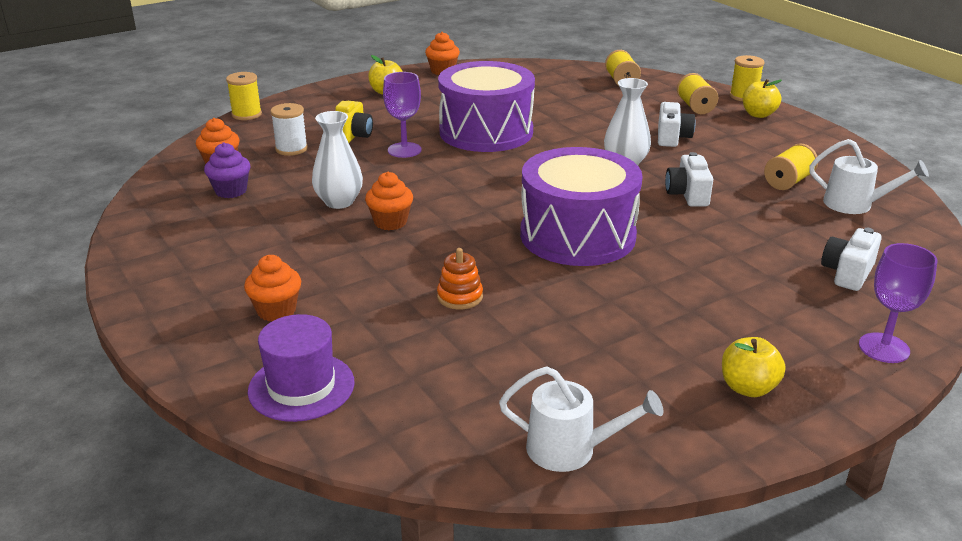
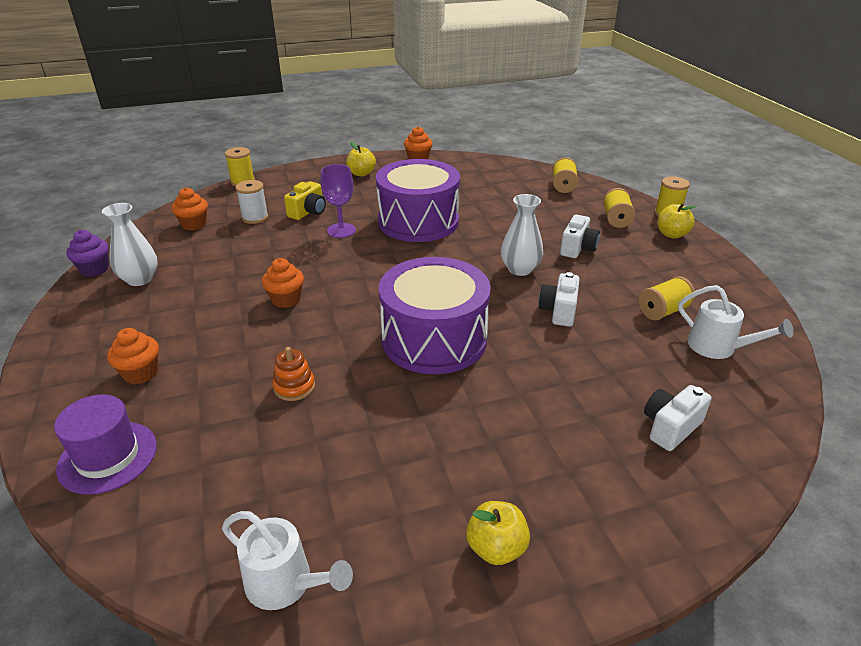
camera: 15 degrees right, 5 degrees up
purple cupcake [204,143,251,198] -> purple cupcake moved to [66,230,109,277]
white vase [312,111,363,209] -> white vase moved to [102,203,158,286]
purple goblet [859,243,937,363] -> none

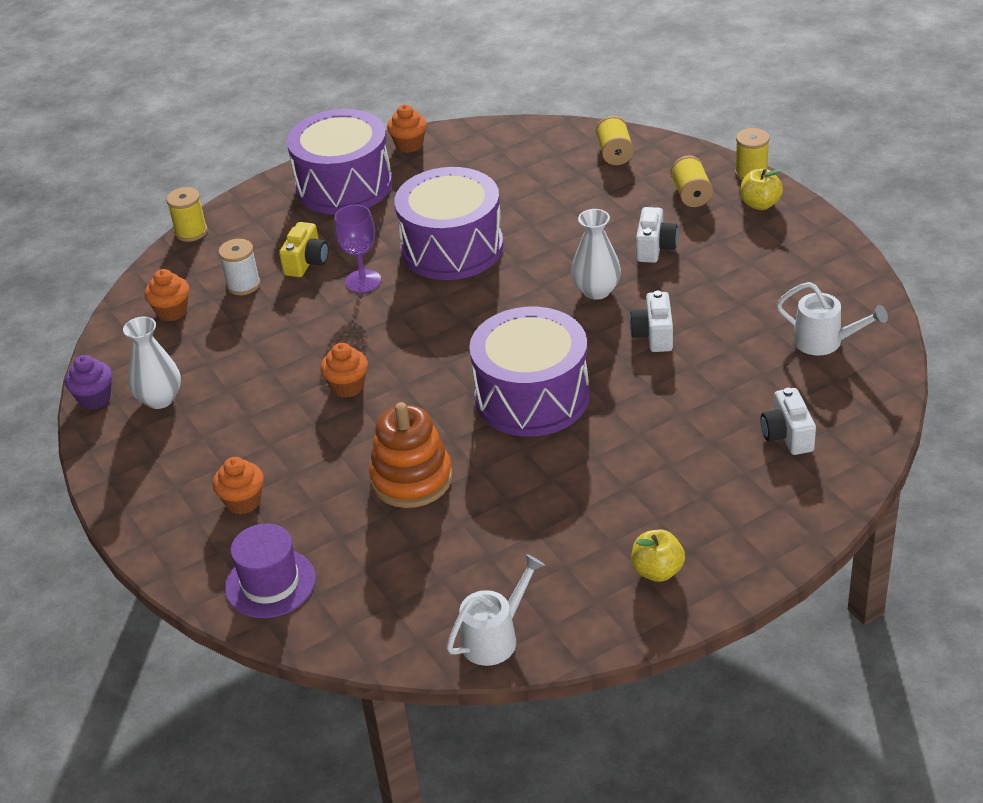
camera: 10 degrees left, 5 degrees up
white watering can [222,511,353,610] -> white watering can turned 60 degrees counterclockwise [446,554,545,666]
orange stacking toy [272,347,315,401] -> orange stacking toy [369,402,452,508], size x1.91
yellow apple [346,142,376,177] -> purple drum [287,109,392,214]
yellow spool [639,277,696,320] -> none
white camera [644,385,712,451] -> white camera turned 45 degrees counterclockwise [761,388,816,455]

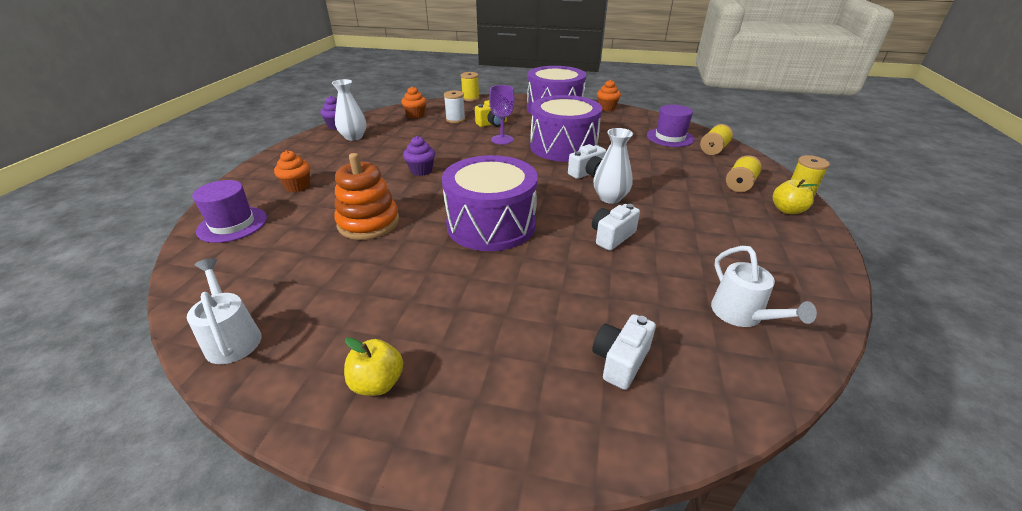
camera: 40 degrees right, 5 degrees down
orange cupcake [320,343,368,398] -> purple cupcake [403,136,435,176]
white watering can [446,554,545,666] -> white watering can turned 120 degrees counterclockwise [187,258,261,364]
white camera [636,207,678,263] -> white camera moved to [568,144,607,179]
none -> purple hat [647,105,695,147]

